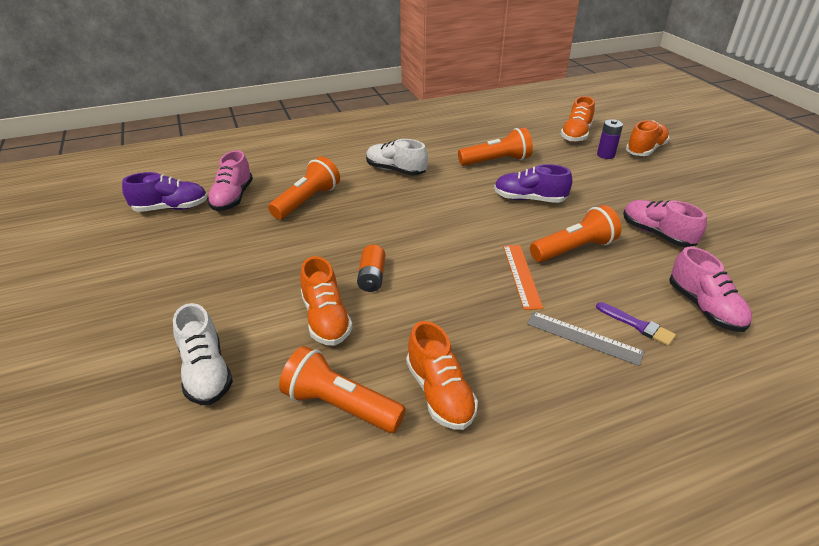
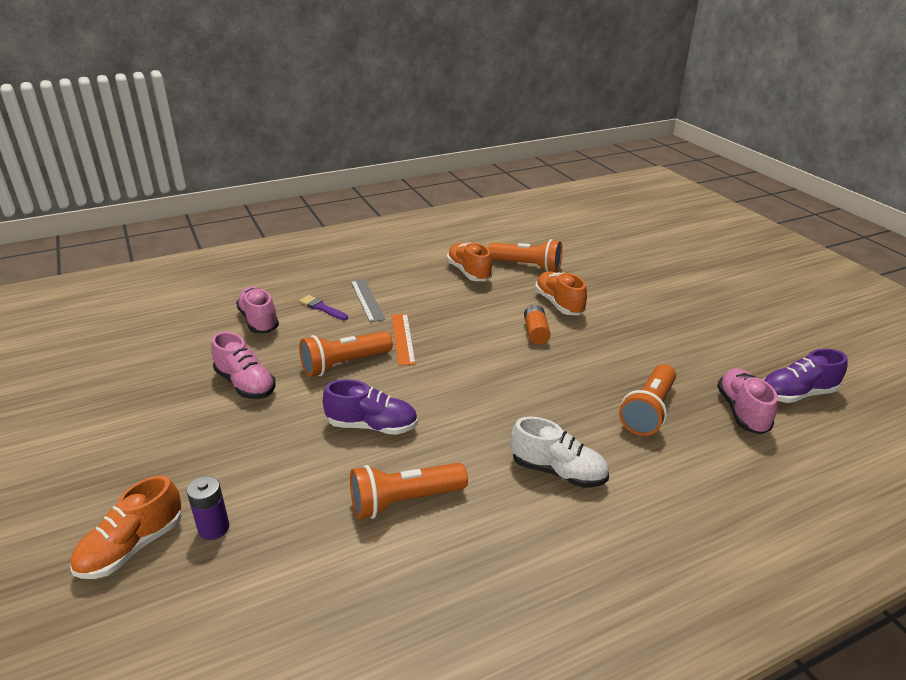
camera: 175 degrees right, 5 degrees down
white shoe [173,303,233,405] -> none
grey ruler [527,311,645,366] -> grey ruler turned 45 degrees clockwise [351,279,385,322]
orange shoe [561,96,595,142] -> none

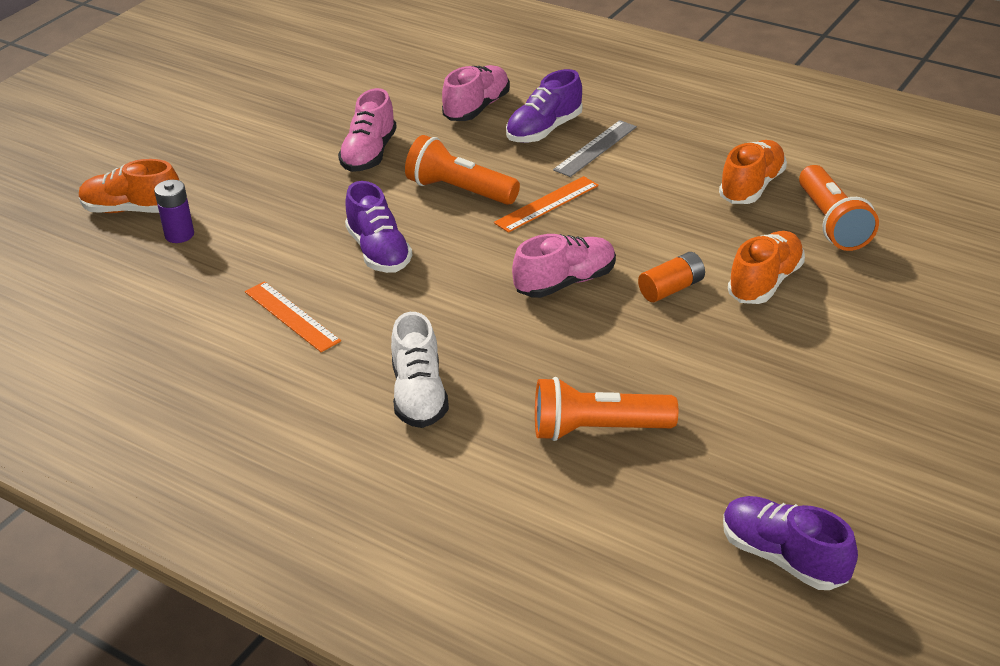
camera: 60 degrees right, 5 degrees up
purple brush [299,295,348,320] -> purple shoe [506,69,582,143]
orange flashlight [350,463,468,519] -> orange ruler [245,281,341,352]
pink shoe [717,368,778,434] -> pink shoe moved to [512,234,616,298]

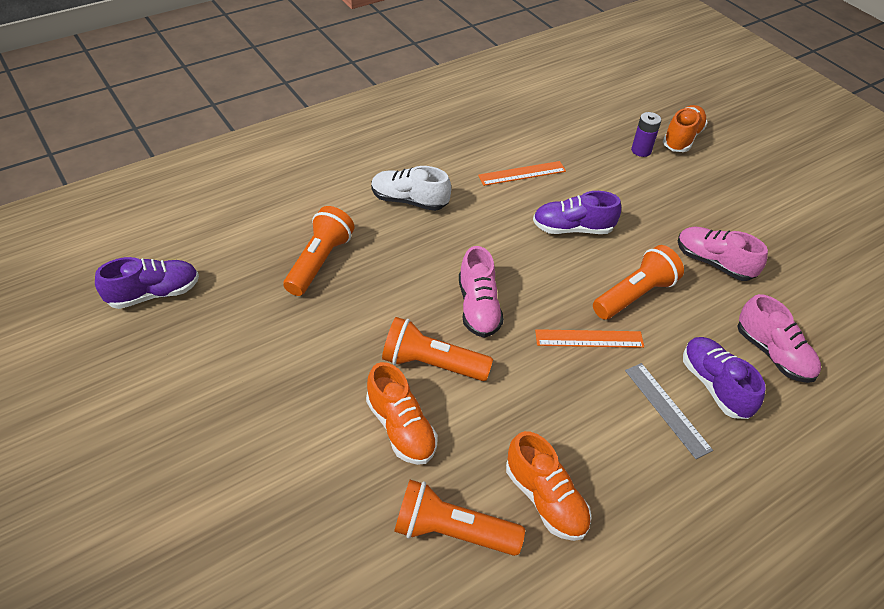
camera: 110 degrees right, 10 degrees up
orange ruler [494,176,599,233] -> orange ruler turned 75 degrees counterclockwise [535,329,644,348]
orange battery [638,252,705,302] -> orange flashlight [382,317,493,381]

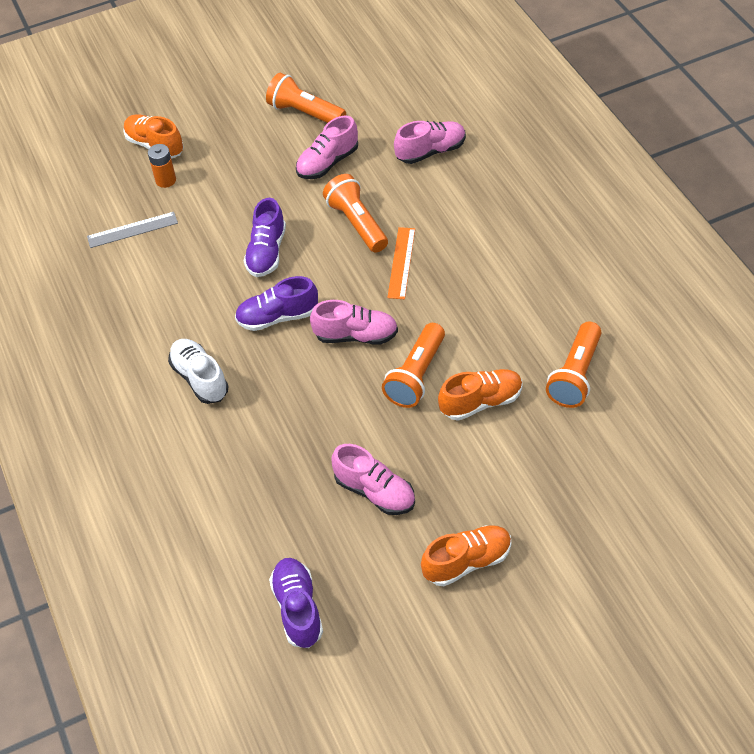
camera: 75 degrees left, 5 degrees up
orange flashlight [283,206,355,296] -> orange flashlight moved to [266,73,346,123]
white shoe [371,166,451,211] -> white shoe turned 120 degrees clockwise [168,339,229,404]
orange ruler [478,161,566,186] -> none
orange shoe [506,431,592,541] -> orange shoe moved to [421,525,512,586]
grey ruler [625,363,713,459] -> grey ruler moved to [87,212,178,248]
purple battery [631,112,662,157] -> orange battery [148,144,176,188]
purple shoe [683,337,766,419] -> purple shoe moved to [235,276,318,331]
none -> pink shoe [331,444,415,515]

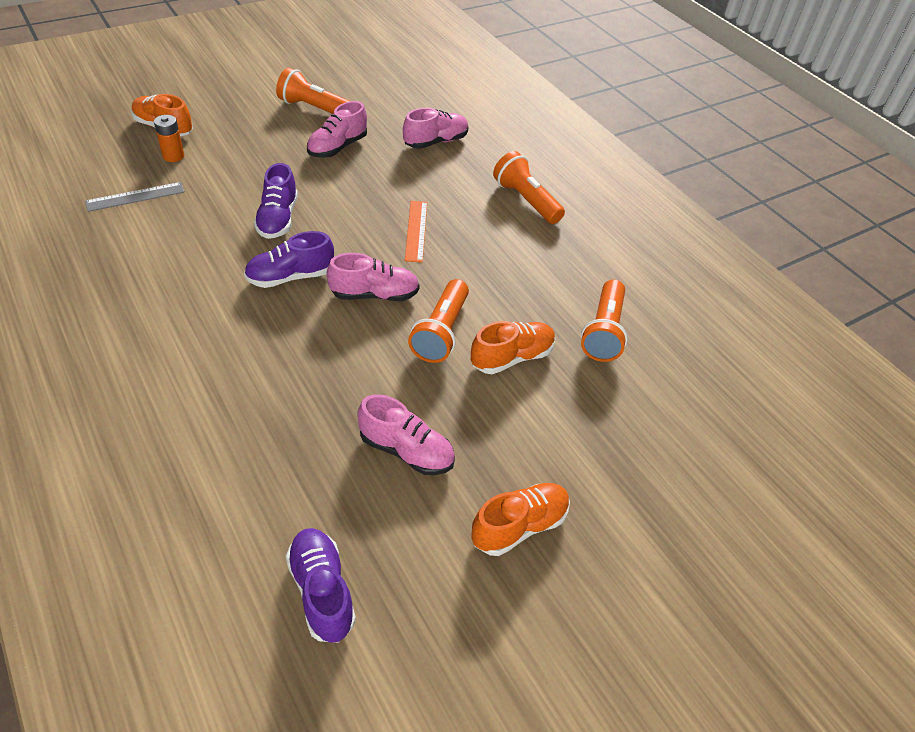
camera: 15 degrees left, 5 degrees down
white shoe [168,339,229,404] -> none
orange flashlight [323,174,388,253] -> orange flashlight moved to [493,151,565,224]

